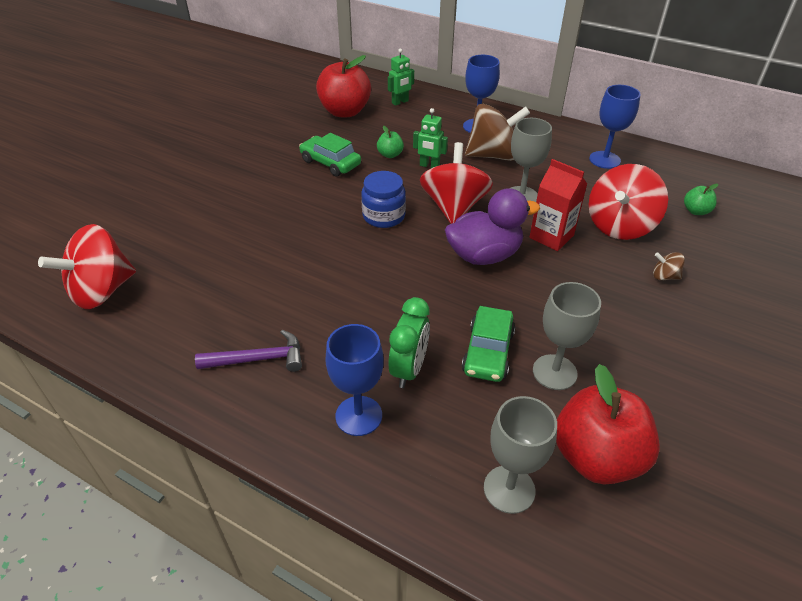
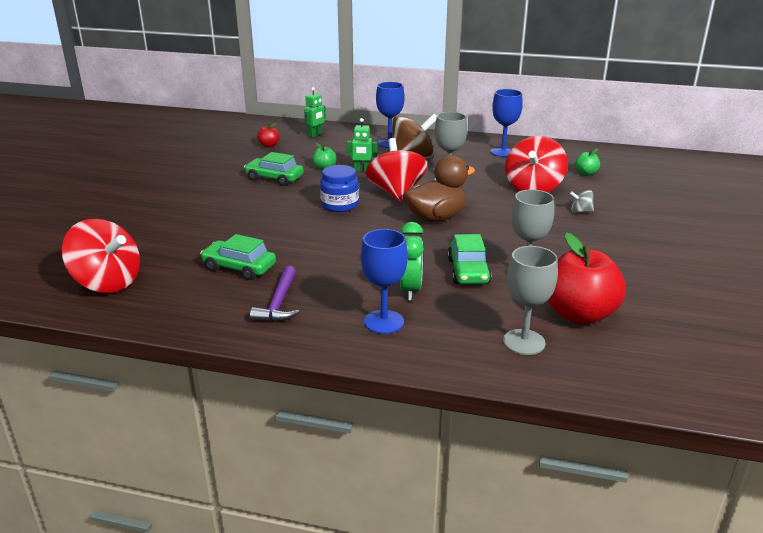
camera: 15 degrees left, 15 degrees down
red spinning top [38,224,136,309] -> red spinning top turned 90 degrees counterclockwise [62,219,140,293]
purple hammer [195,330,302,372] -> purple hammer turned 120 degrees clockwise [250,266,299,322]
red apple [316,55,371,117] -> red apple [257,122,280,147], size x0.45
purple duck [445,188,540,265] -> brown duck [404,155,475,222]
red carton [529,159,587,251] -> none
brown spinning top [653,252,685,280] -> grey spinning top [570,190,594,213]
none -> green car [200,234,276,280]

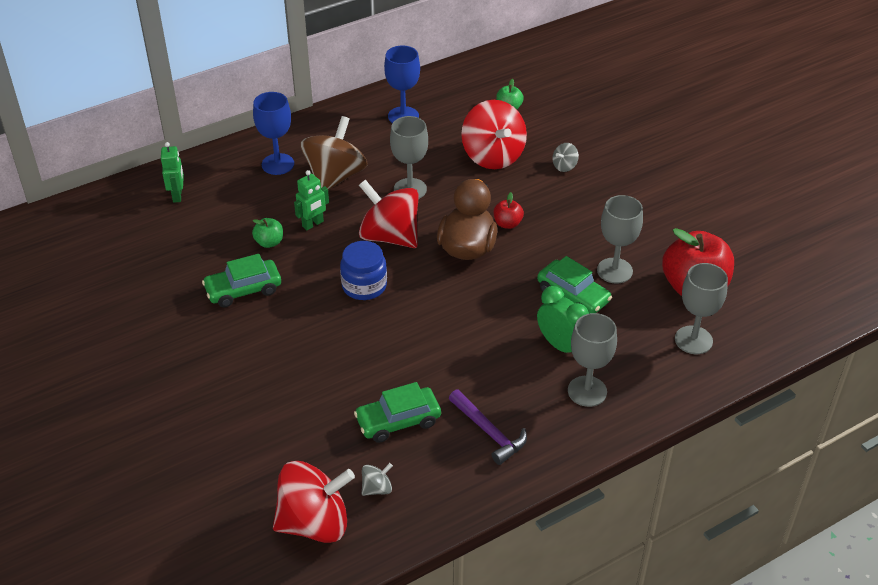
camera: 45 degrees left, 15 degrees up
red apple [257,122,280,147] -> red apple moved to [494,192,524,229]
blue goblet [361,229,408,334] -> grey goblet [568,313,617,407]
none -> grey spinning top [362,463,393,496]

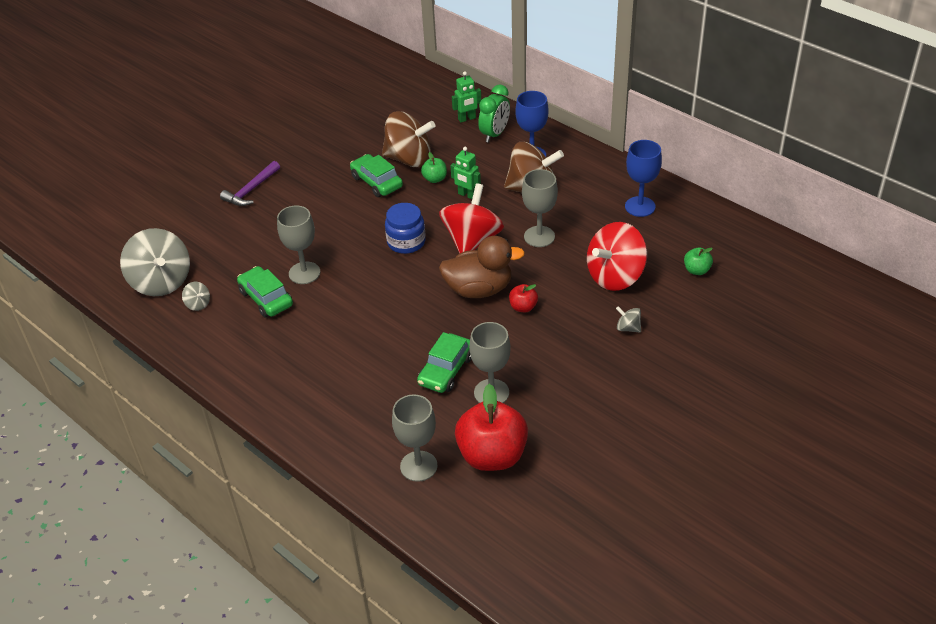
camera: 75 degrees right, 0 degrees up
red spinning top [273,461,355,543] -> grey spinning top [120,228,190,296]
purple hammer [449,390,527,465] -> purple hammer moved to [220,161,280,206]
green clock [537,286,589,353] -> green clock moved to [478,85,510,143]
grey goblet [568,313,617,407] -> grey goblet moved to [277,205,320,284]
none -> brown spinning top [382,111,435,167]

